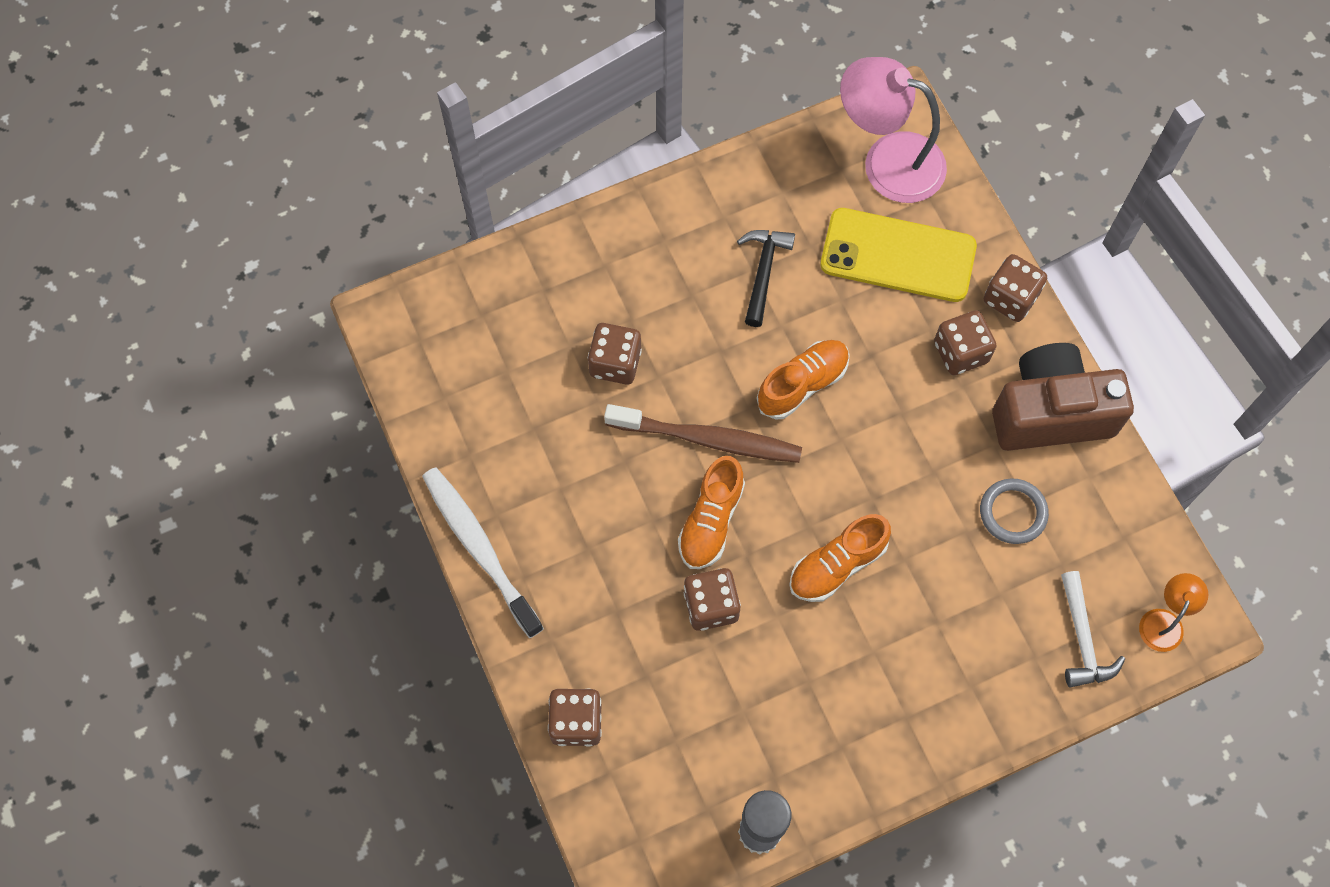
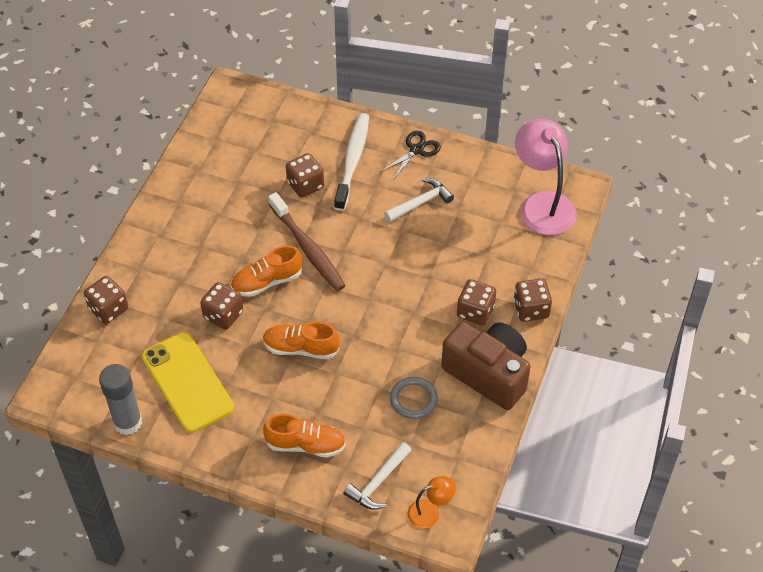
camera: 45 degrees right, 15 degrees down
white toothbrush [422,467,544,638] -> white toothbrush moved to [334,113,369,211]
black hammer [737,230,795,327] -> white hammer [384,178,454,222]
orange shoe [757,340,850,419] -> orange shoe moved to [263,414,346,458]
yellow phone [820,208,977,302] -> yellow phone moved to [142,332,234,433]
none -> black scissors [381,131,441,181]

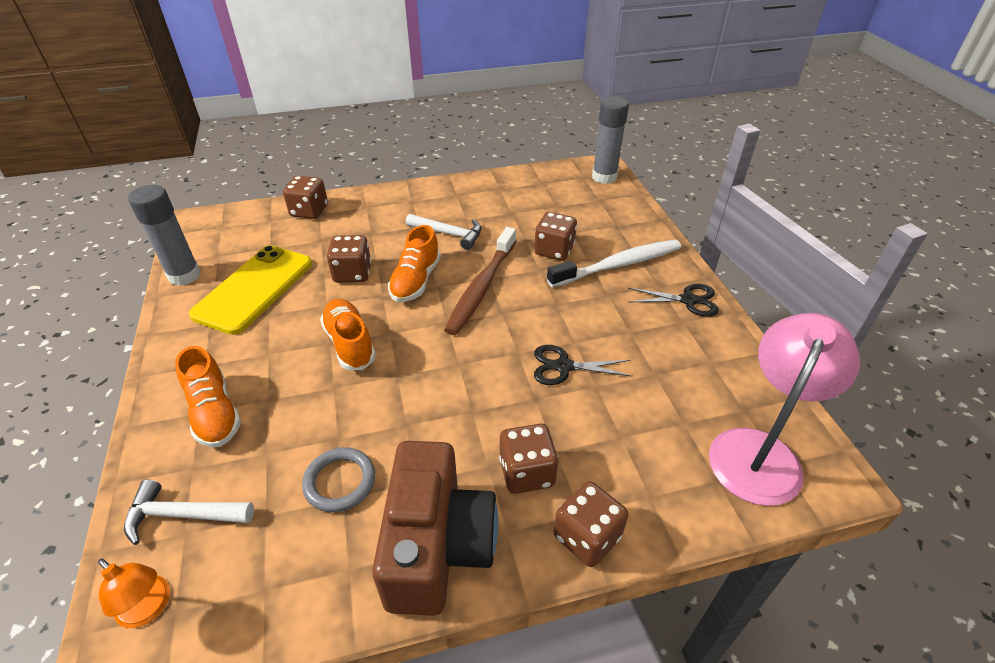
camera: 55 degrees right, 10 degrees down
orange shoe [231,245,302,297] -> orange shoe turned 105 degrees counterclockwise [388,225,441,302]
white hammer [384,178,454,222] -> white hammer moved to [406,214,481,250]
none -> black scissors [534,345,633,385]
none -> grey glue stick [592,96,629,184]

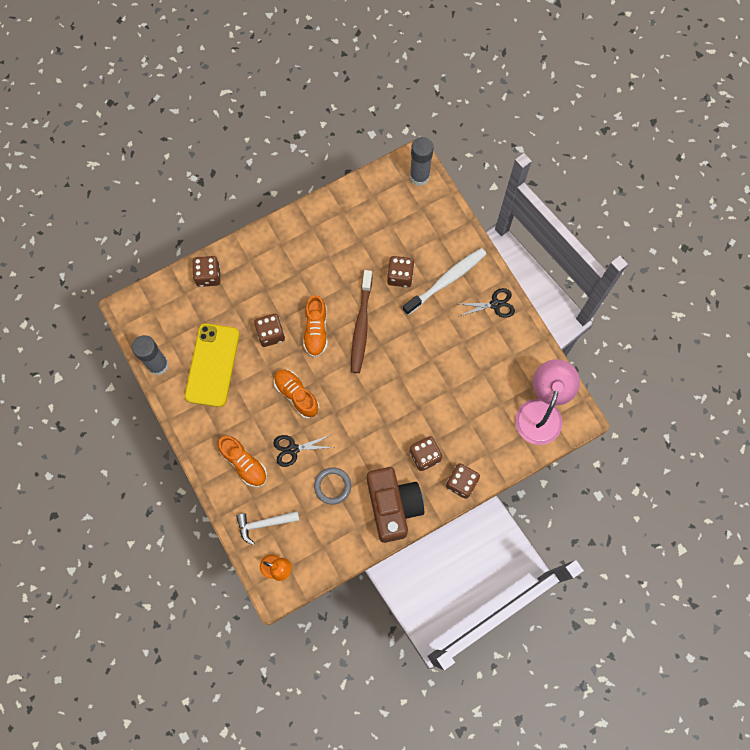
camera: 15 degrees left, 30 degrees up
white hammer [406,214,481,250] -> none
black scissors [534,345,633,385] -> black scissors moved to [273,435,334,467]

